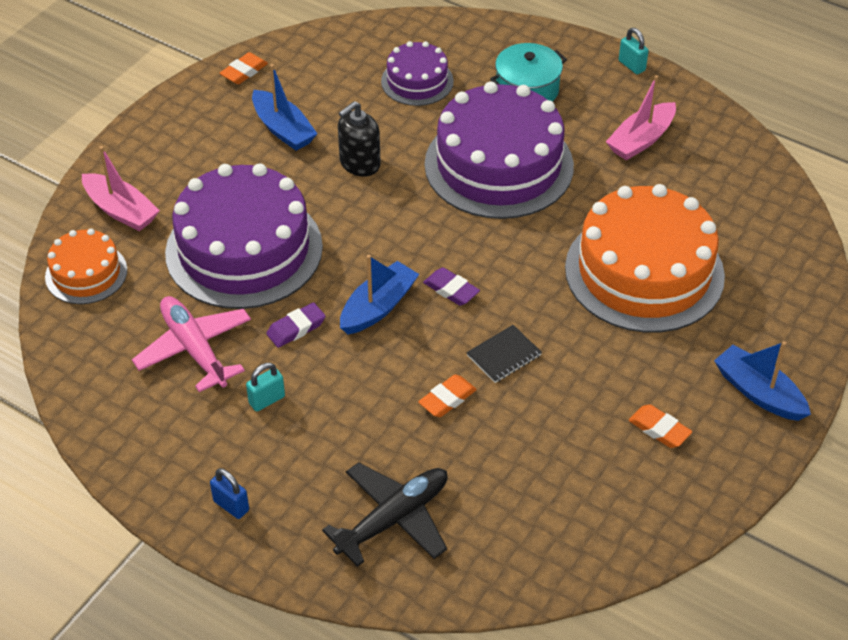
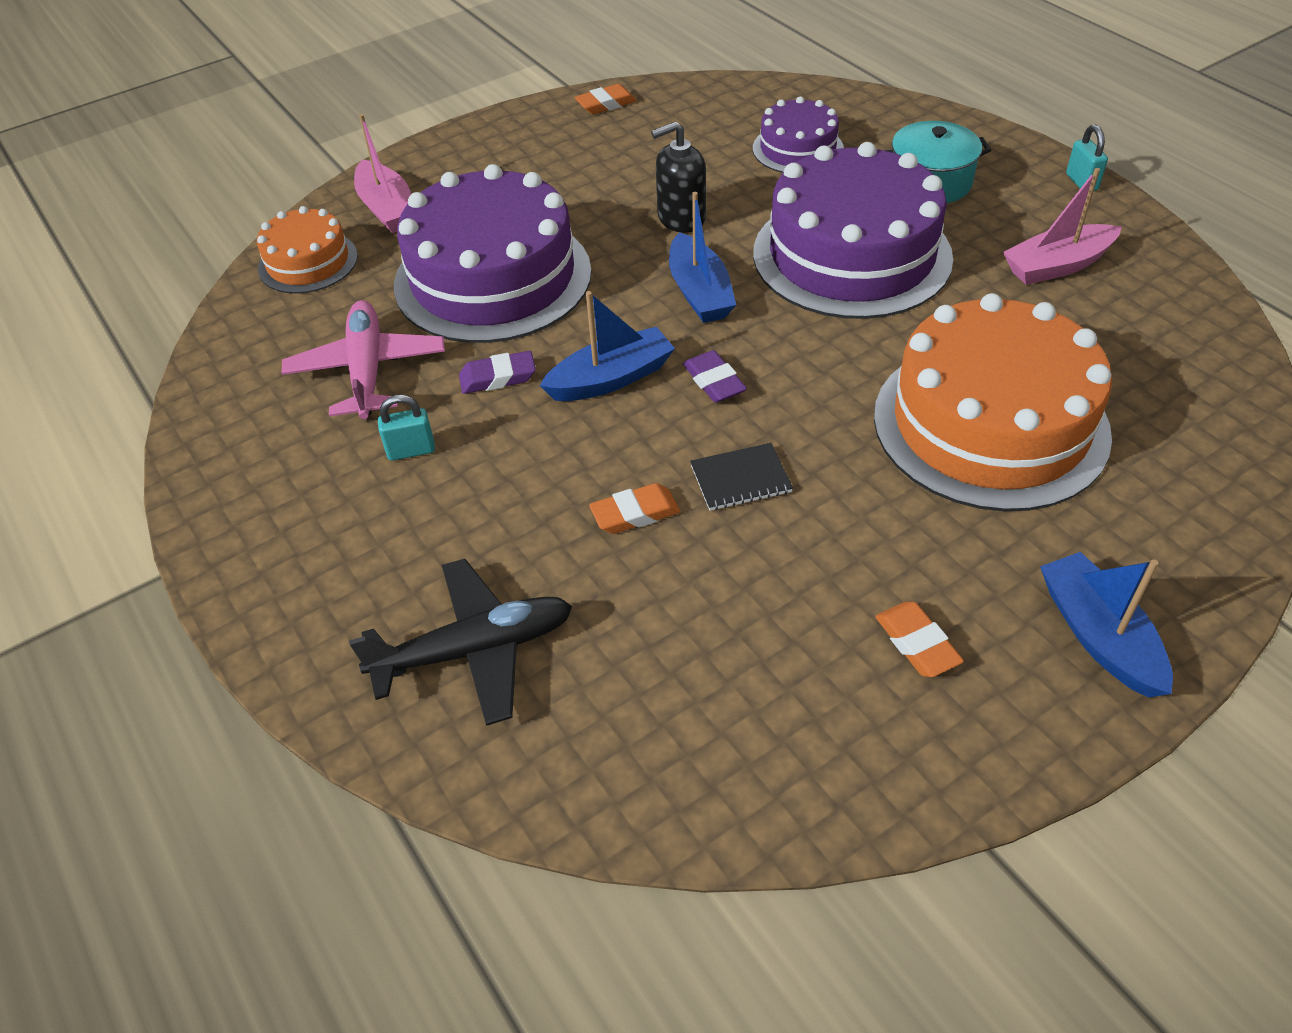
camera: 25 degrees right, 0 degrees up
blue padlock [210,468,249,519] -> none
blue boat [252,64,317,151] -> blue boat moved to [669,192,736,323]

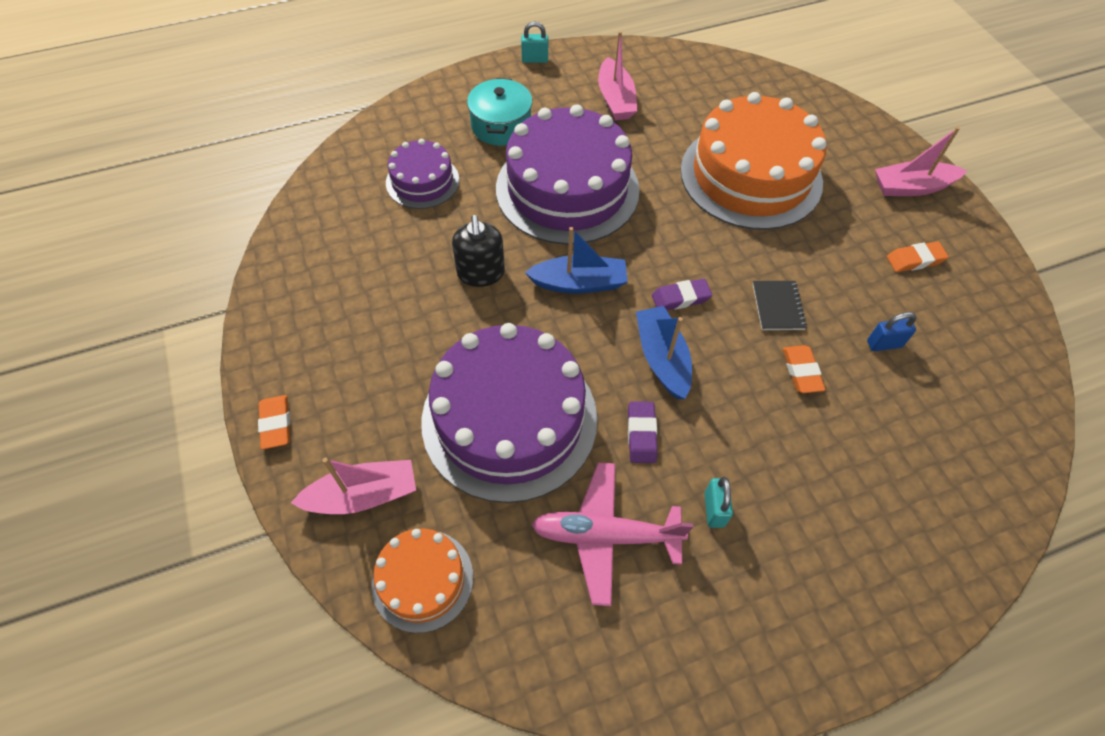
camera: 80 degrees left, 10 degrees up
black plane [349,559,572,726] -> none
orange eraser [575,84,637,114] -> orange eraser moved to [258,395,290,450]
blue boat [1040,552,1173,698] -> pink boat [875,127,967,196]
none -> blue padlock [867,312,917,351]

